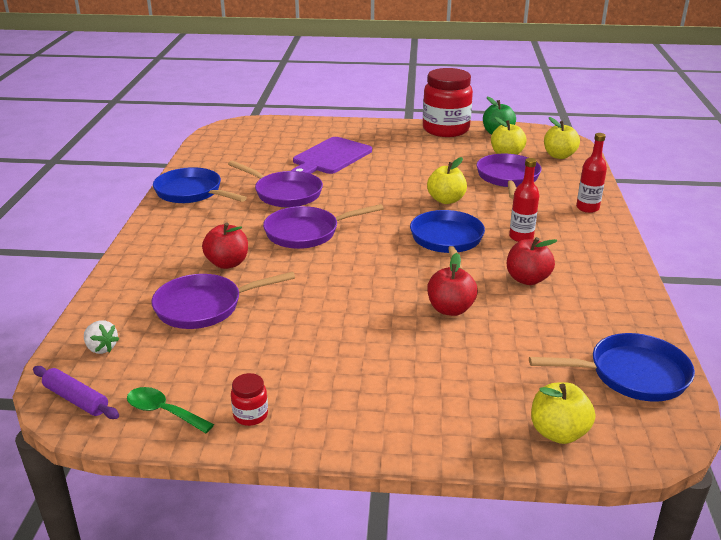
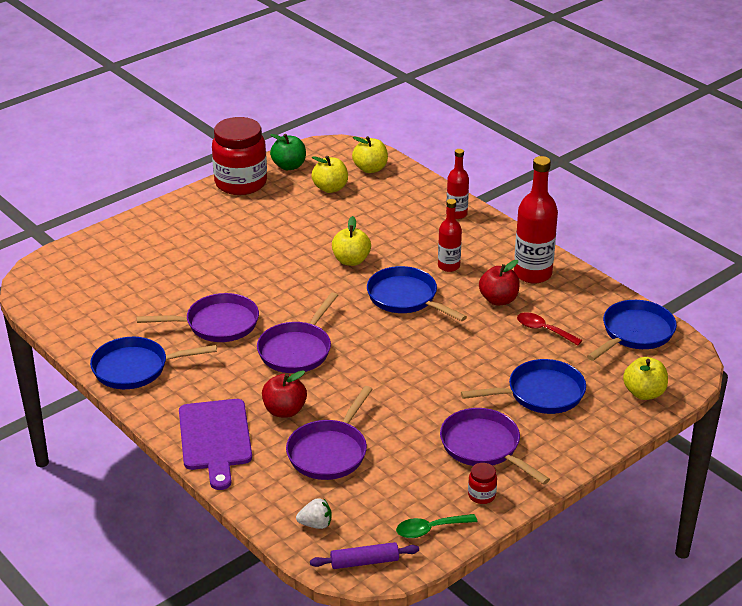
camera: 45 degrees left, 5 degrees up
purple cutting board [291,137,372,174] -> purple cutting board moved to [179,399,252,490]
red apple [427,253,478,316] -> none
purple pan [476,154,541,199] -> purple pan moved to [440,408,550,485]
none -> blue pan [461,359,586,414]
none -> red bottle [514,156,558,284]
none -> red spoon [517,312,582,346]

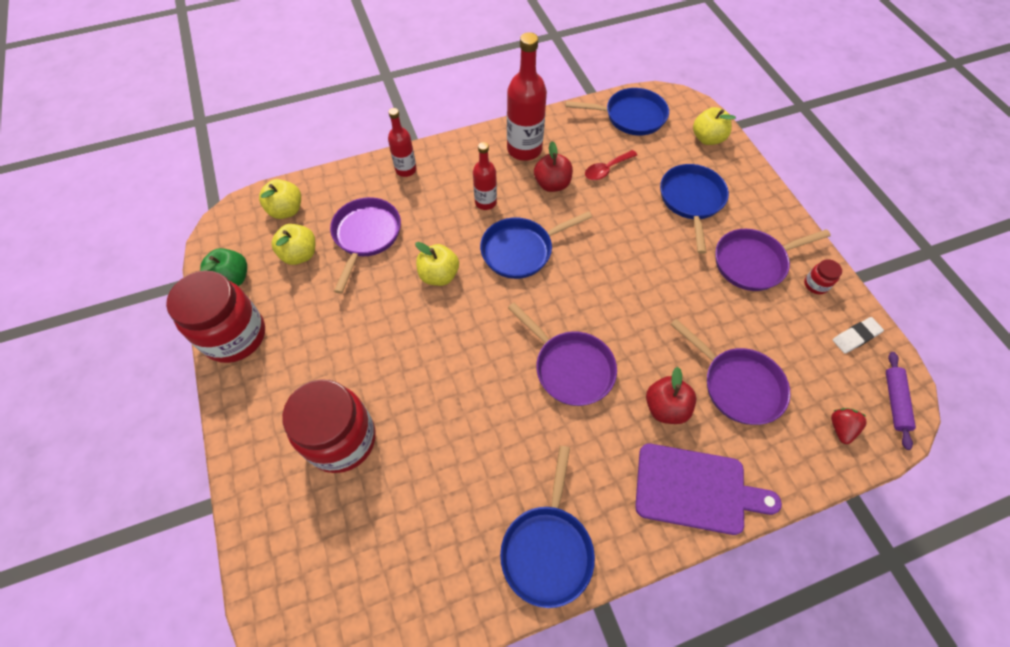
camera: 70 degrees left, 25 degrees up
purple pan [137,293,259,342] -> purple pan moved to [330,197,401,294]
white strawberry [296,498,332,529] -> red strawberry [831,408,867,444]
green spoon [396,514,478,538] -> white eraser [833,317,884,354]
blue pan [587,300,677,361] -> blue pan turned 120 degrees clockwise [565,88,669,136]
none -> red jar [282,379,376,473]

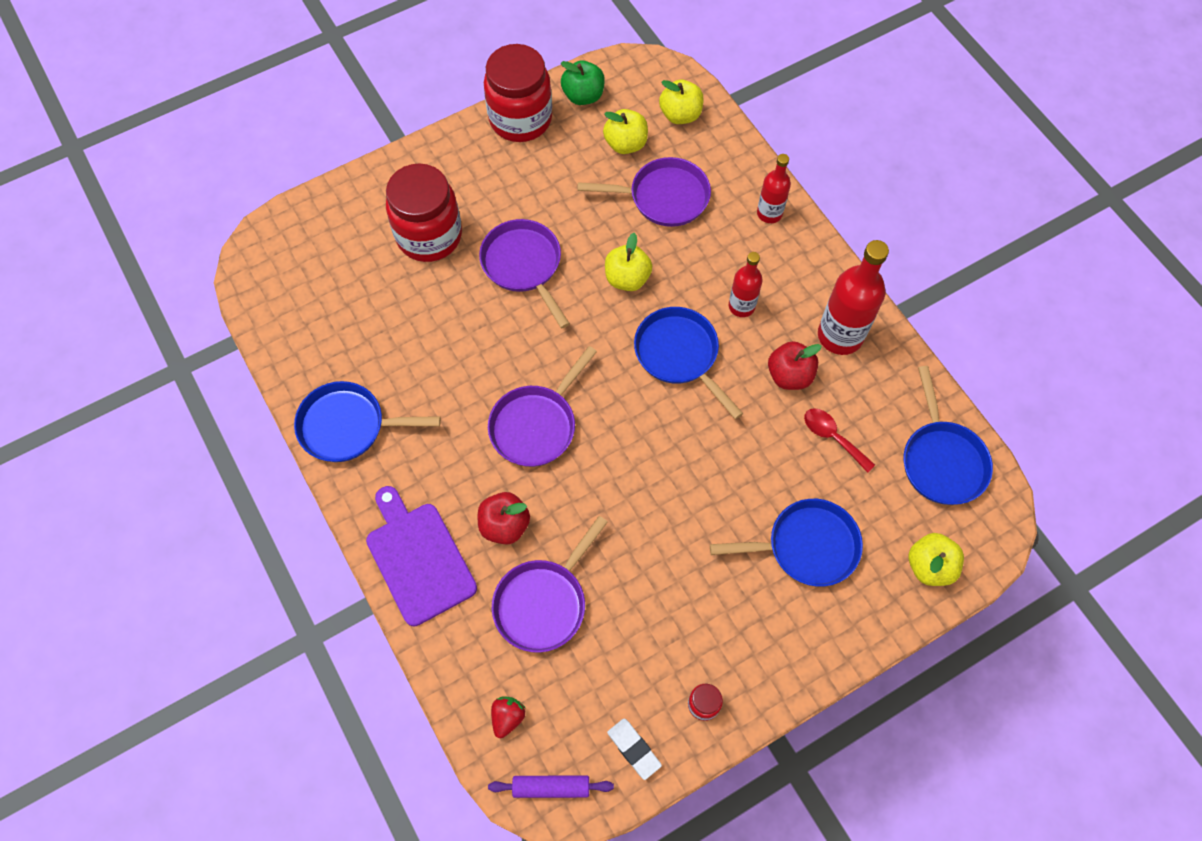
camera: 80 degrees right, 5 degrees up
purple cutting board [635,443,782,535] -> purple cutting board turned 150 degrees clockwise [366,486,477,626]
purple pan [715,229,831,291] -> purple pan moved to [479,219,570,328]
red strawberry [831,408,867,444] -> red strawberry turned 75 degrees counterclockwise [491,697,525,738]

